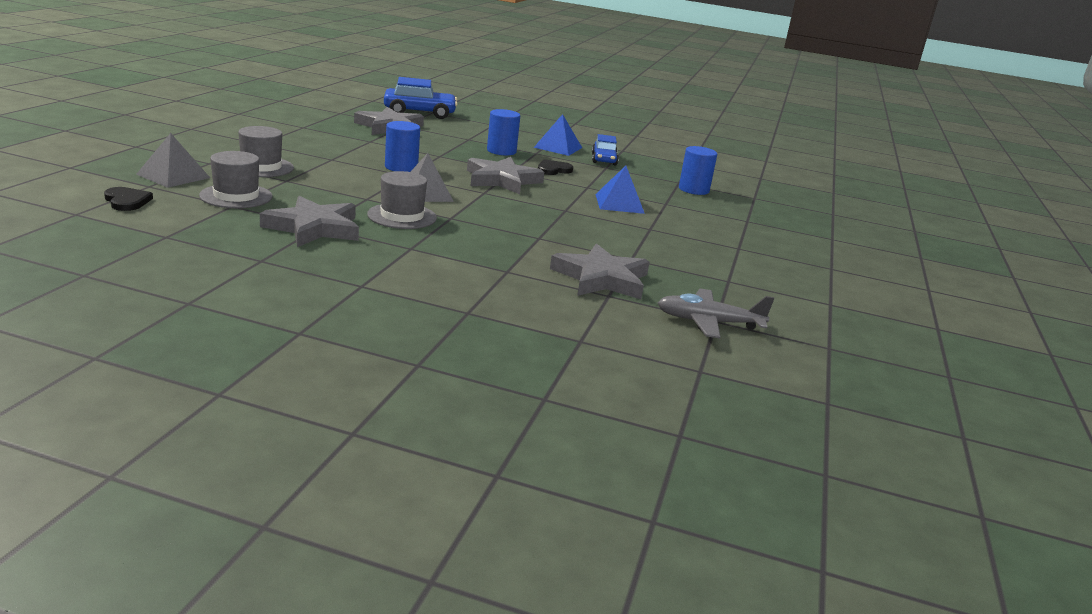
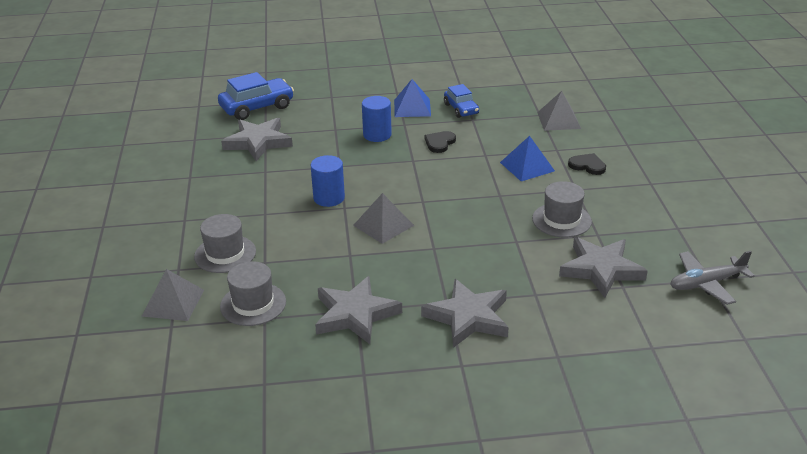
camera: 20 degrees left, 10 degrees up
black heart [104,187,153,211] -> black heart moved to [568,153,606,175]
grey hat [367,171,437,229] -> grey hat moved to [532,181,592,238]
grey star [467,157,544,194] -> grey star moved to [421,279,509,348]
blue cylinder [679,146,717,195] -> grey pyramid [537,91,581,131]

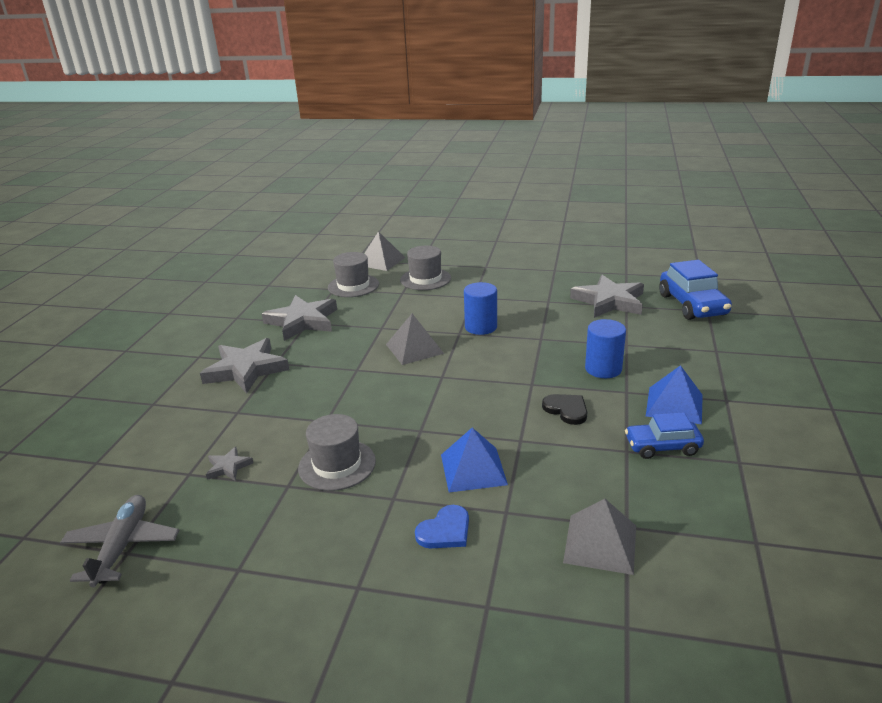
camera: 110 degrees right, 5 degrees down
grey star [559,237,648,298] -> grey star [206,447,254,481], size x0.45
black heart [568,153,606,175] -> blue heart [415,505,469,548]

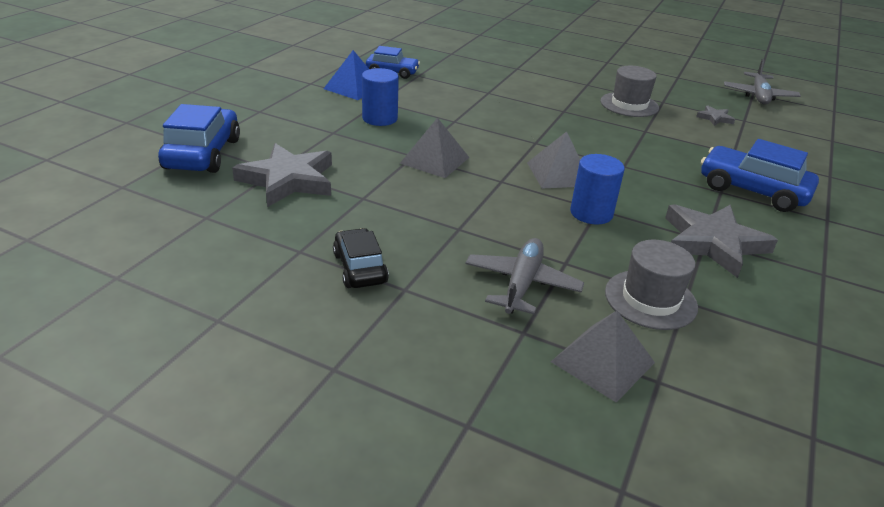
camera: 170 degrees left, 5 degrees up
grey star [200,338,289,393] -> blue car [701,139,819,212]
grey hat [400,246,451,290] -> grey plane [465,238,584,314]
blue heart [415,505,469,548] -> none
blue pyramid [441,428,508,492] -> none
blue cylinder [464,282,497,335] -> blue cylinder moved to [570,154,625,225]
black heart [542,394,587,425] -> none
grey pyramid [563,499,636,575] -> grey pyramid moved to [400,118,470,178]
none -> black car [333,228,389,288]

